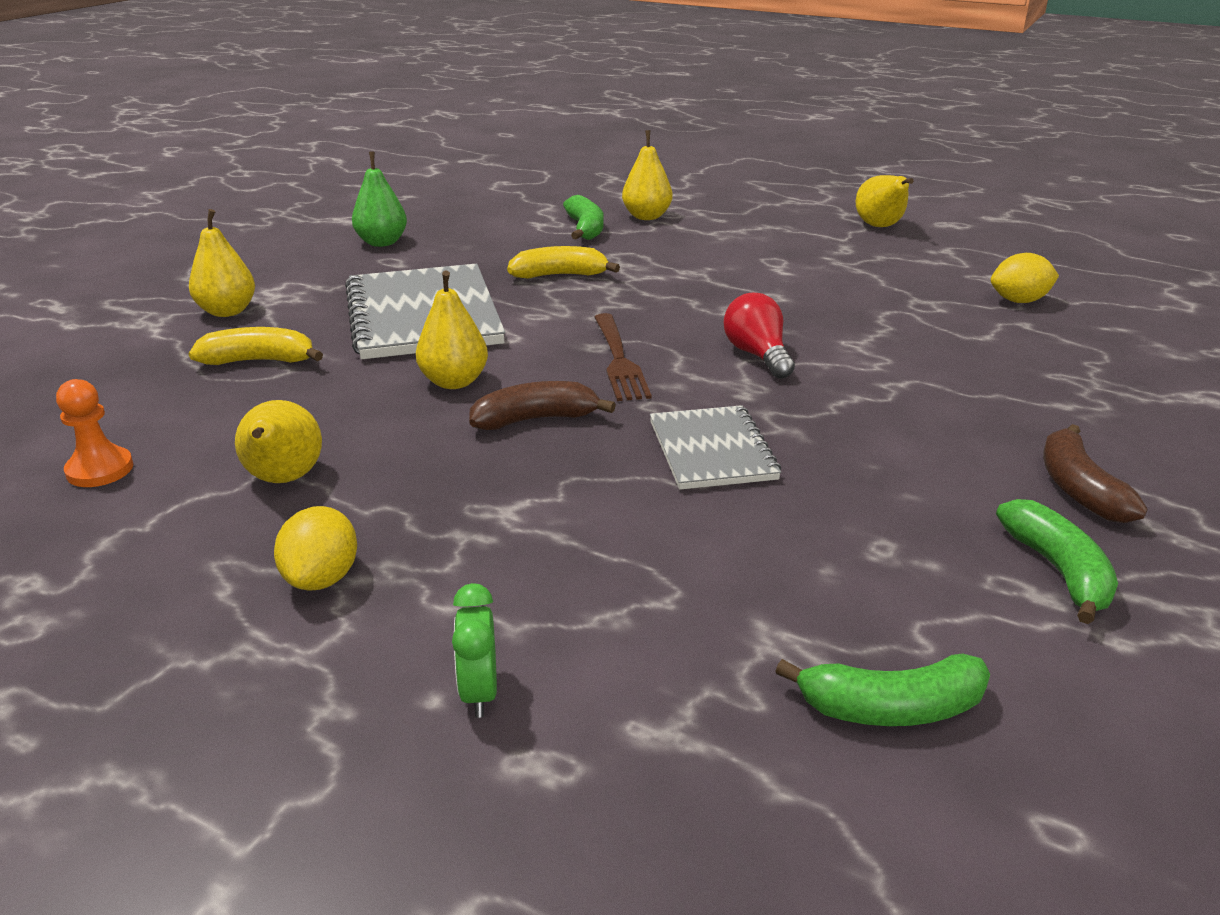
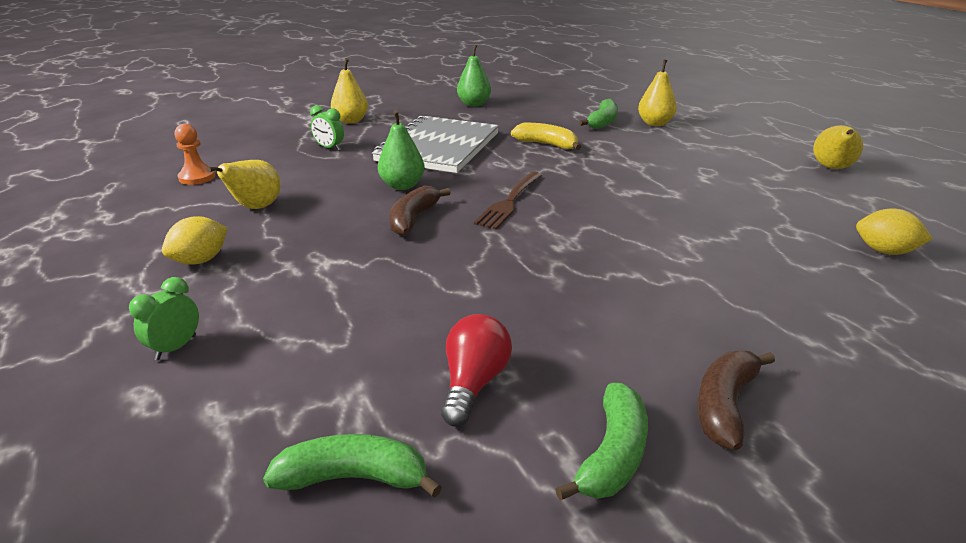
camera: 35 degrees right, 0 degrees up
yellow banana [188,327,323,365] -> green clock [310,105,344,151]
yellow pear [416,271,488,389] -> green pear [378,110,425,190]
brown banana [469,381,616,430] -> brown banana turned 90 degrees counterclockwise [389,186,451,236]
grey notebook [650,405,781,490] -> none
red light bulb [724,293,795,379] -> red light bulb moved to [441,314,512,427]
green banana [775,653,990,726] -> green banana turned 150 degrees clockwise [263,434,442,498]

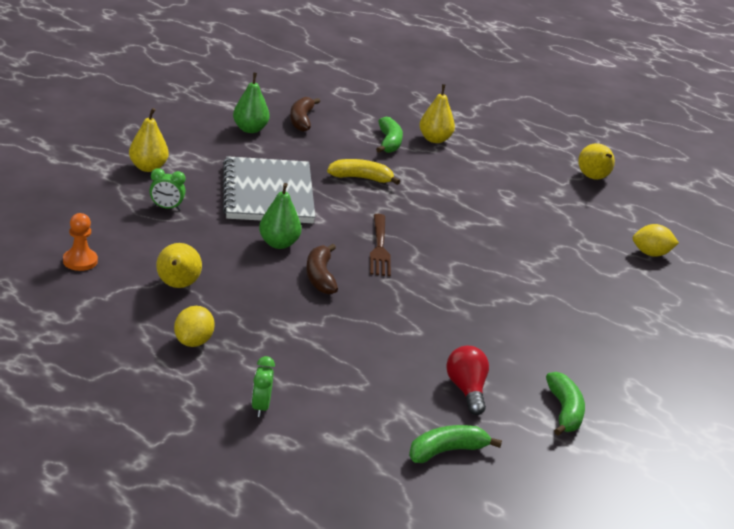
camera: 30 degrees left, 0 degrees up
brown banana [697,351,775,450] -> brown banana moved to [290,97,320,132]

